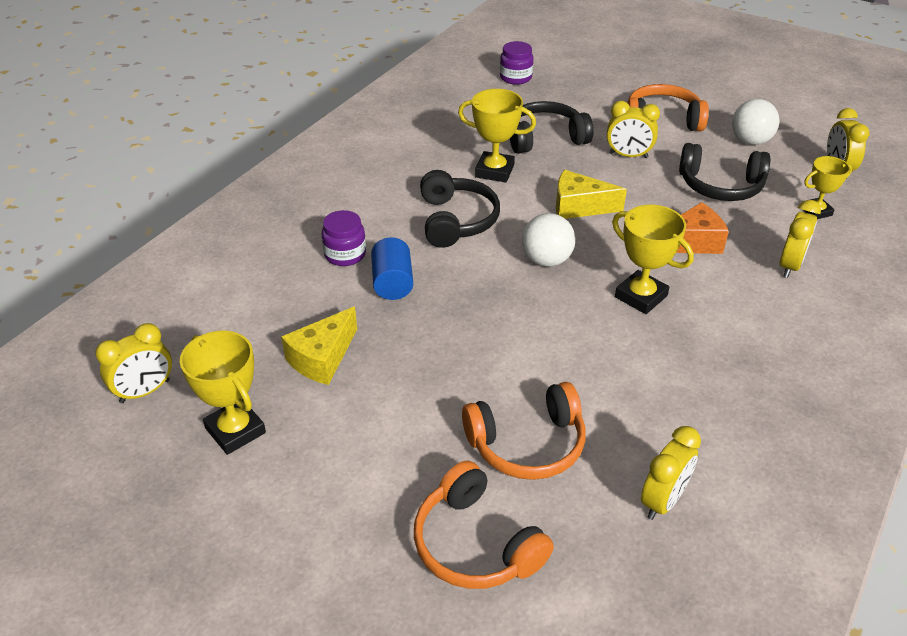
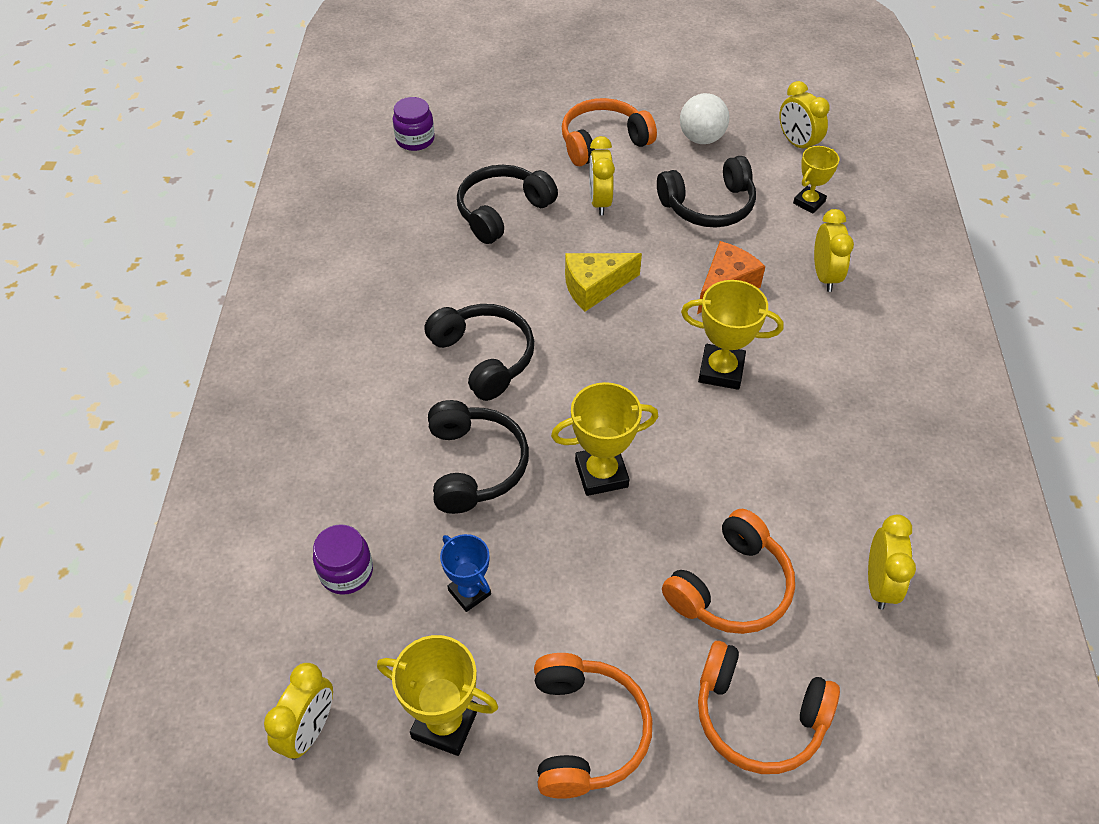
camera: 30 degrees left, 10 degrees up
yellow cheese [281,307,357,385] -> blue trophy [440,534,491,612]
purple jar [321,210,366,266] -> purple jar moved to [313,524,373,595]
blue cylinder [371,237,413,300] -> black headphones [428,400,529,514]
yellow trophy [458,89,536,182] -> yellow trophy moved to [551,382,658,496]
white ball [522,213,575,267] -> none
yellow clock [607,101,660,158] -> yellow clock turned 105 degrees clockwise [589,136,615,216]
none -> orange headphones [534,653,653,799]

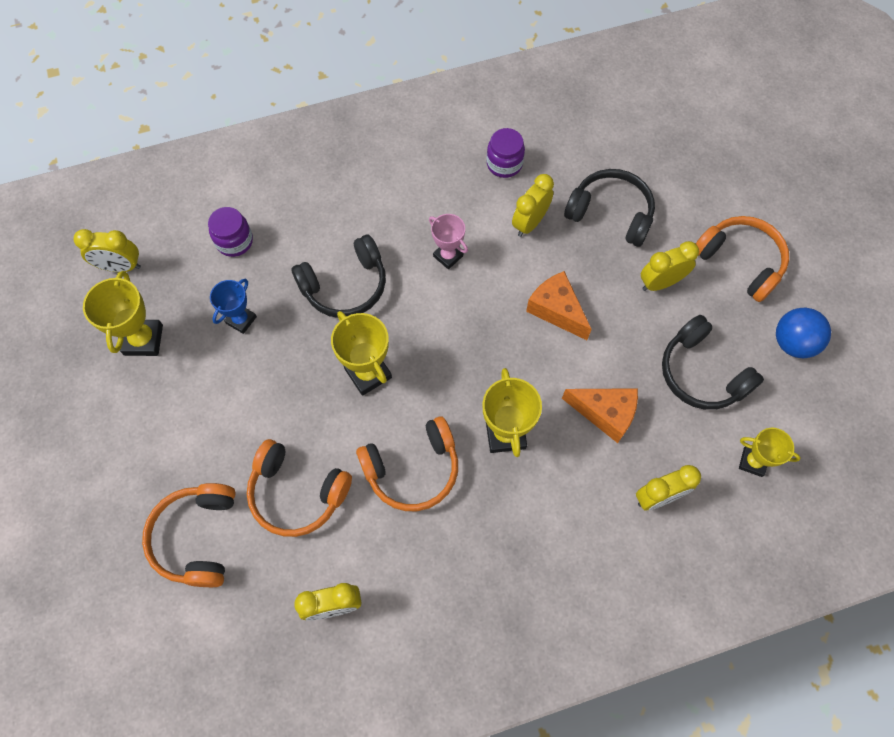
camera: 70 degrees right, 15 degrees up
purple jar [393,97,435,151] -> purple jar moved to [486,128,525,178]
black headphones [424,304,534,401] -> pink trophy [429,214,468,269]
orange headphones [534,653,653,799] -> orange headphones moved to [356,417,458,511]
yellow cheese [565,253,642,312] -> orange cheese [526,271,592,340]
white ball [680,93,729,144] -> blue ball [776,308,831,358]
yellow clock [779,81,830,149] -> yellow clock moved to [512,174,554,237]

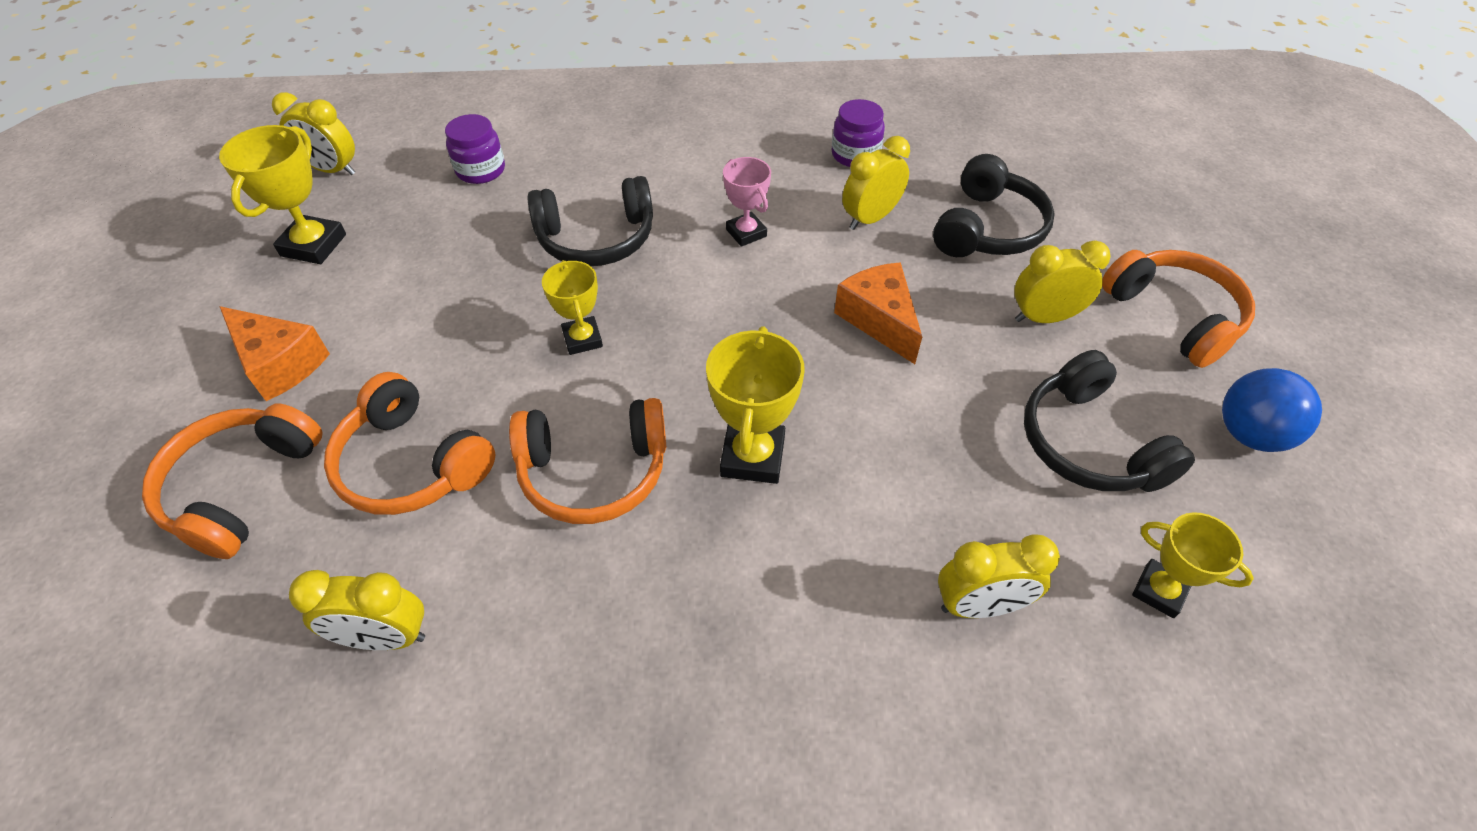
camera: 15 degrees right, 15 degrees down
blue trophy [210,279,257,334] -> none
yellow trophy [331,311,392,396] -> yellow trophy [542,260,603,355], size x0.66
orange cheese [562,388,638,443] -> orange cheese moved to [219,306,330,401]
black headphones [564,169,655,247] -> black headphones turned 75 degrees clockwise [933,154,1055,257]

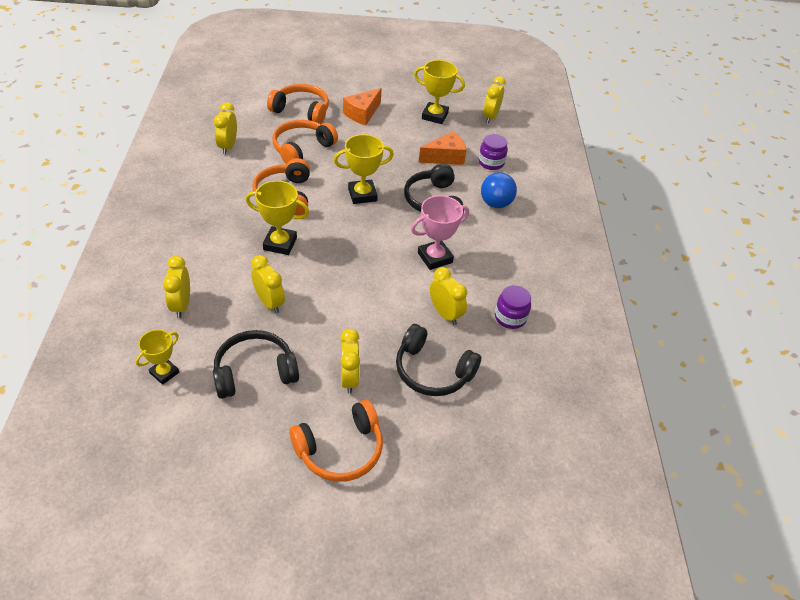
camera: 90 degrees right, 5 degrees down
yellow trophy [542,260,603,355] -> yellow trophy [334,134,394,204], size x1.52
pink trophy [723,157,771,247] -> pink trophy [411,195,469,270], size x1.52
orange cheese [834,262,922,364] -> orange cheese moved to [419,131,467,165]
blue ball [1222,368,1322,452] -> blue ball moved to [481,172,517,208]
none -> yellow clock [251,255,285,314]

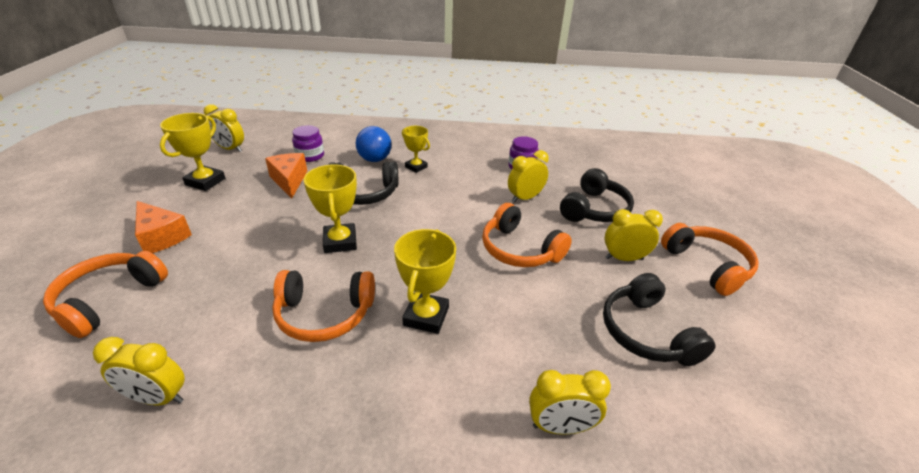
camera: 85 degrees left, 10 degrees down
yellow trophy [136,329,179,385] -> yellow trophy moved to [402,126,430,173]
yellow clock [251,255,285,314] -> none
orange headphones [272,120,338,164] -> orange headphones moved to [482,203,572,267]
pink trophy [411,195,469,270] -> none

